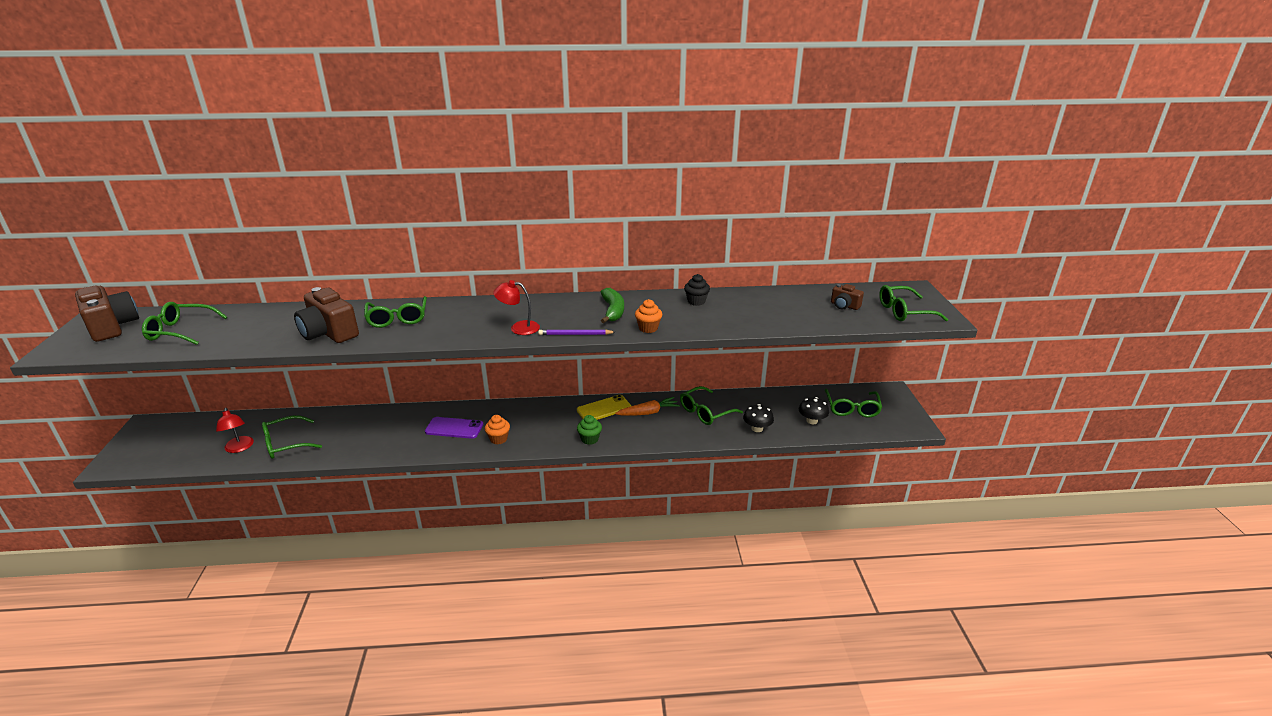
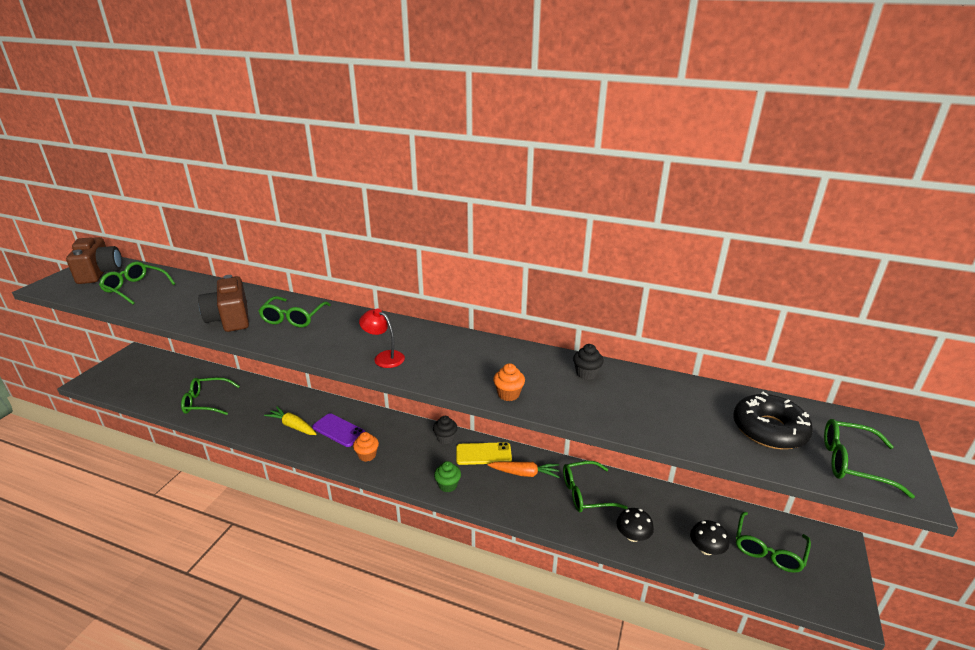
camera: 25 degrees right, 0 degrees up
red lamp [216,408,254,453] -> none
purple pencil [538,329,615,335] -> none
green banana [601,288,624,323] -> none
brown camera [831,284,864,310] -> black donut [733,392,813,449]
none -> yellow carrot [264,406,317,435]
none -> black cupcake [433,416,457,444]

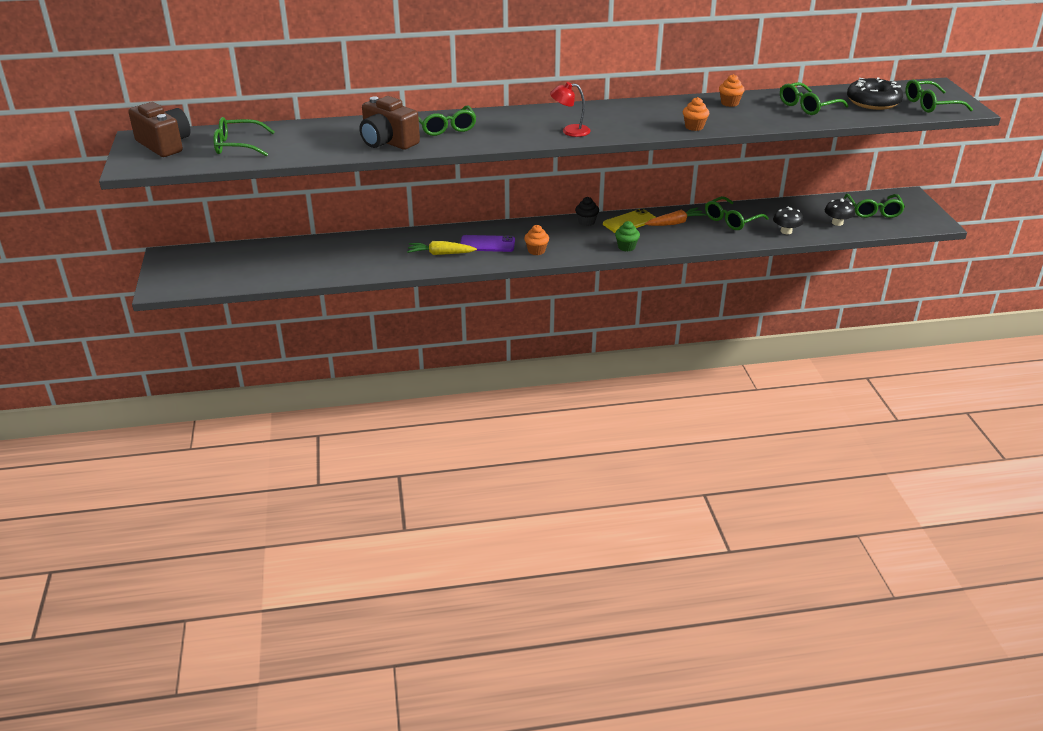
camera: 30 degrees left, 5 degrees up
green glasses [181,377,240,415] -> green glasses moved to [780,82,848,115]
black cupcake [573,344,604,380] -> orange cupcake [719,74,745,107]

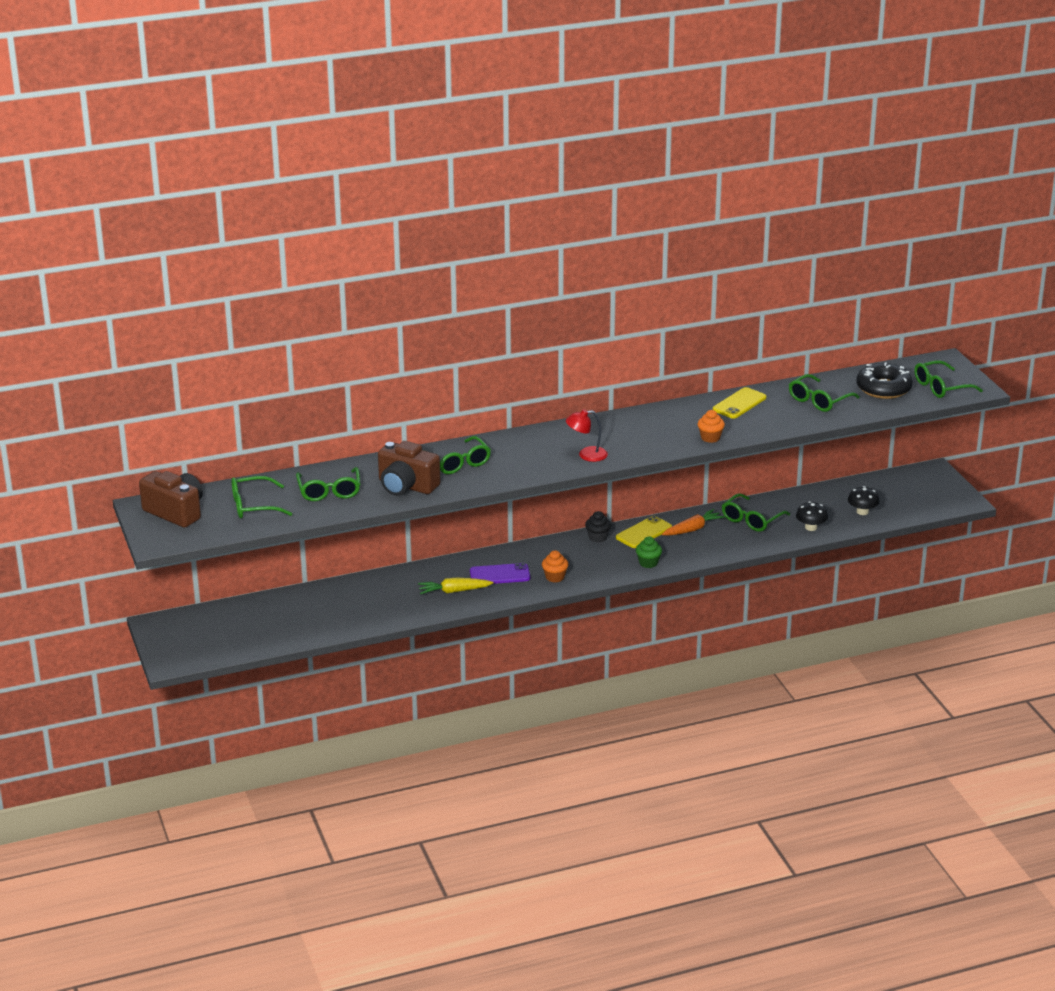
camera: 10 degrees left, 5 degrees down
orange cupcake [719,74,745,107] -> yellow phone [713,387,766,419]
green glasses [844,194,905,218] -> green glasses moved to [296,467,360,501]

